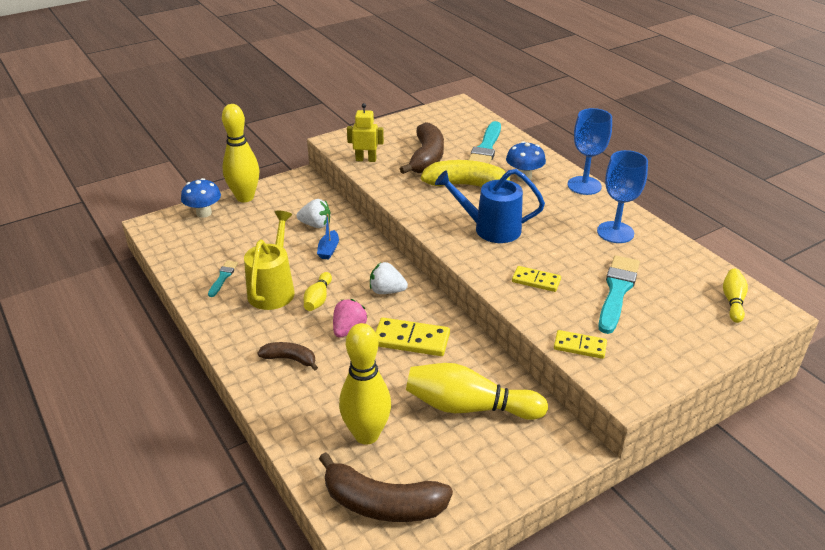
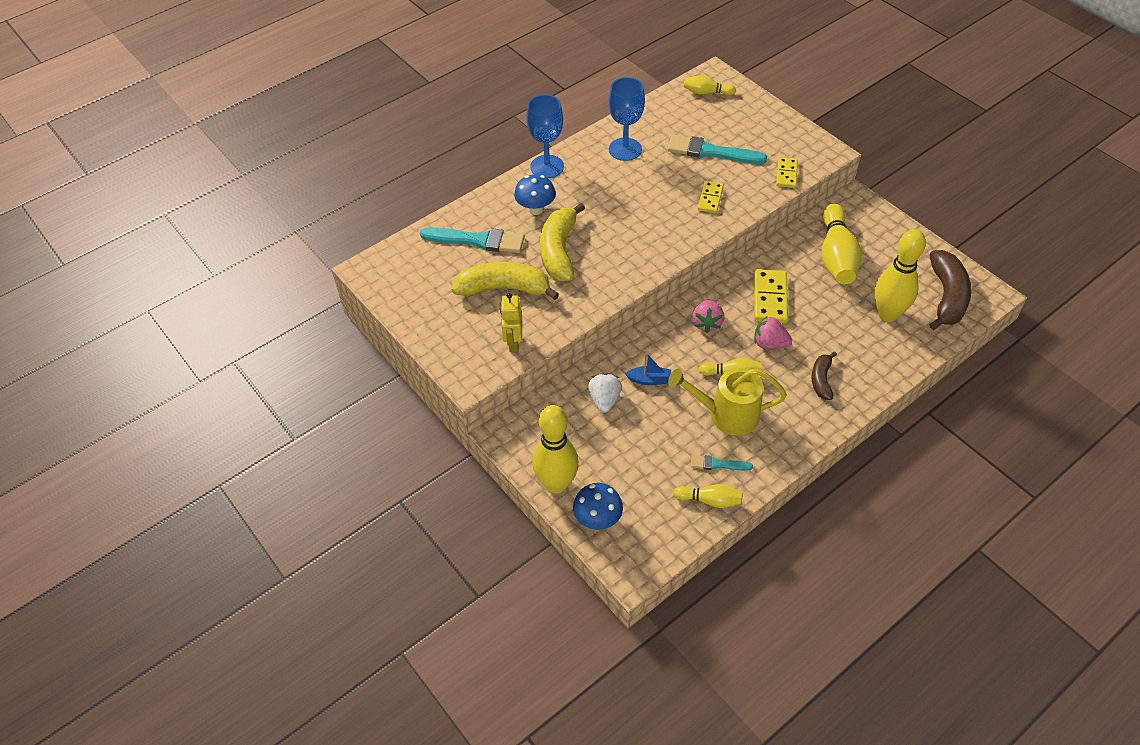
camera: 95 degrees left, 15 degrees up
white strawberry [370,262,408,294] -> pink strawberry [692,299,724,333]
brown banana [400,122,444,174] -> yellow banana [452,262,559,300]
blue watering can [435,169,545,243] -> none
none -> yellow bowling pin [673,484,742,508]

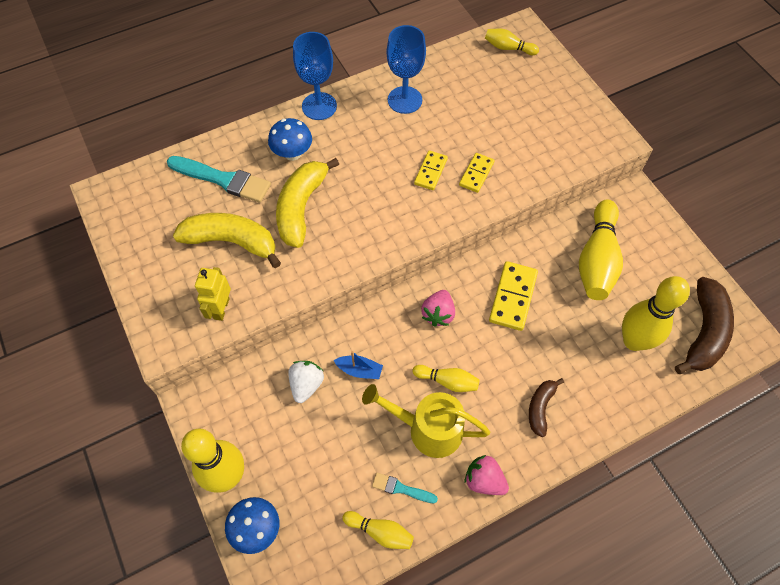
camera: 10 degrees right, 10 degrees up
turquoise brush [667,135,767,164] -> none
pink strawberry [754,316,792,349] -> pink strawberry moved to [465,455,509,495]
yellow domino [776,157,798,188] -> yellow domino moved to [414,151,448,190]

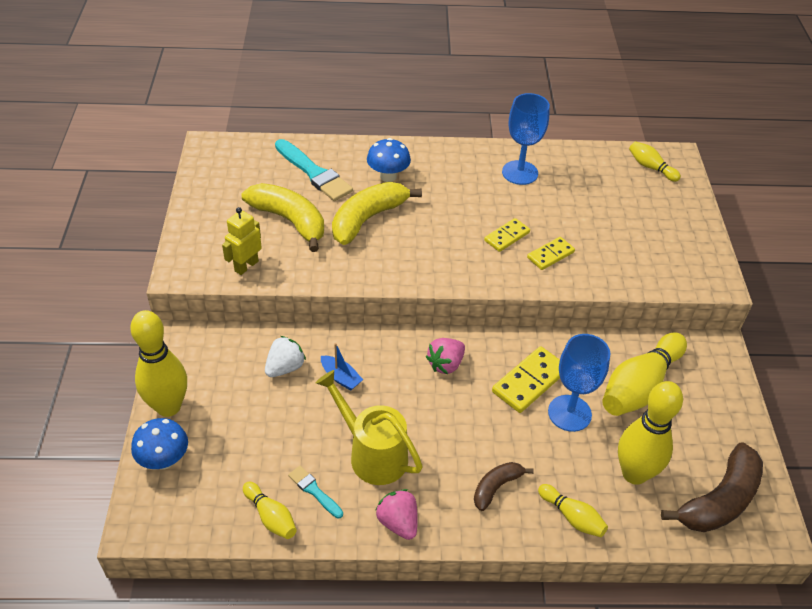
camera: 25 degrees right, 15 degrees down
blue goblet [293,32,337,120] -> blue goblet moved to [548,334,610,432]
yellow bowling pin [413,365,480,392] -> yellow bowling pin moved to [538,484,608,537]

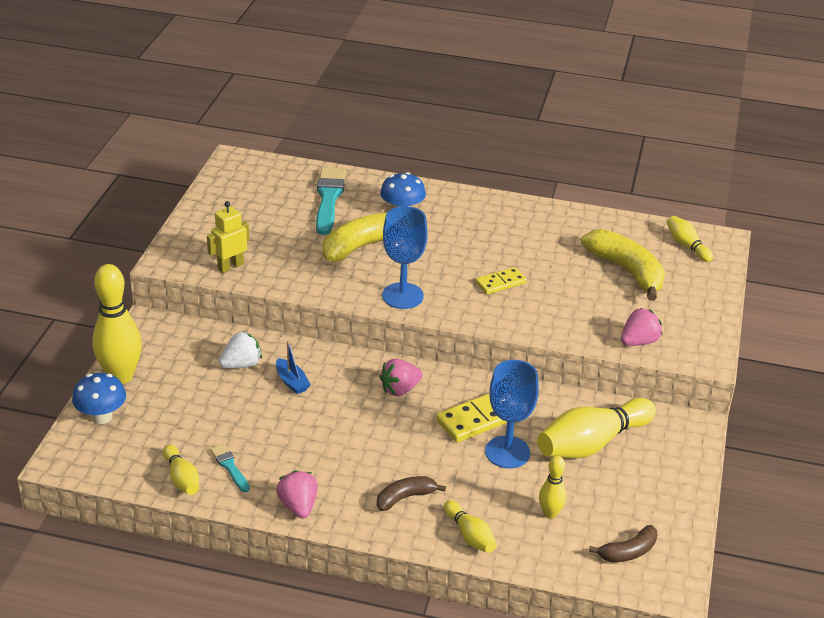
camera: 15 degrees right, 10 degrees down
yellow banana [241,183,324,252] -> yellow banana moved to [581,229,665,301]
turquoise brush [275,139,353,201] -> turquoise brush turned 150 degrees counterclockwise [316,167,346,235]
yellow watering can [316,370,423,485] -> none
blue goblet [502,93,550,185] -> blue goblet moved to [382,206,428,309]
yellow domino [527,237,575,270] -> none
yellow bowling pin [618,381,683,485] -> yellow bowling pin [539,456,566,519], size x0.52
brown banana [661,442,763,532] -> brown banana [589,525,657,562], size x0.55
none -> pink strawberry [621,308,662,346]

